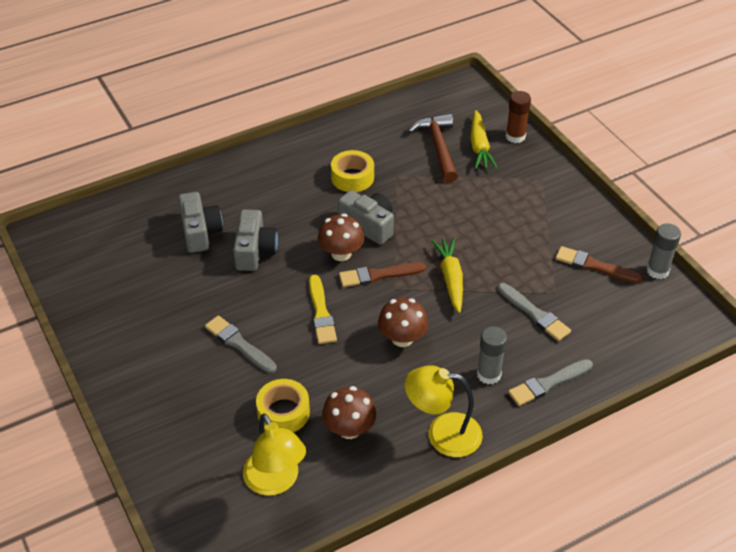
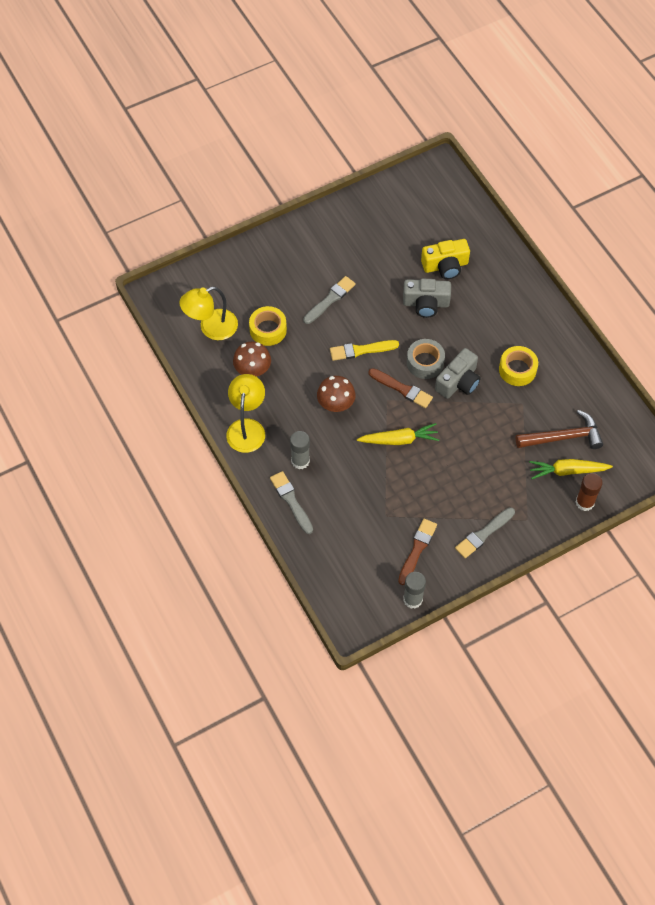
camera: 90 degrees right, 15 degrees up
grey camera [178,192,223,253] -> yellow camera [421,239,470,279]
brown mushroom [317,214,365,261] -> grey tape [407,339,445,379]
brown brush [339,262,426,287] -> brown brush turned 135 degrees clockwise [368,368,433,408]
grey brush [498,283,571,341] -> grey brush moved to [455,507,515,558]

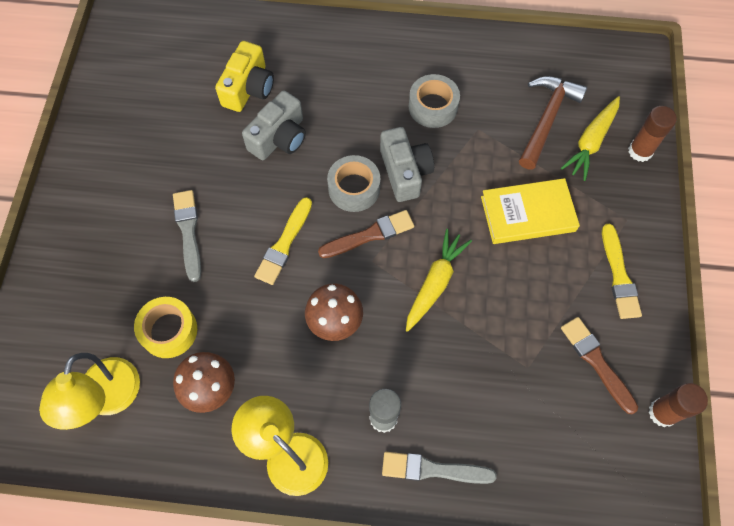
camera: 55 degrees left, 5 degrees up
grey glue stick [403,572,426,609] -> brown glue stick [648,383,708,427]
grey brush [455,507,515,558] -> yellow brush [602,224,642,319]
yellow tape [499,346,538,386] -> grey tape [409,74,460,128]
none -> yellow book [481,178,580,244]

